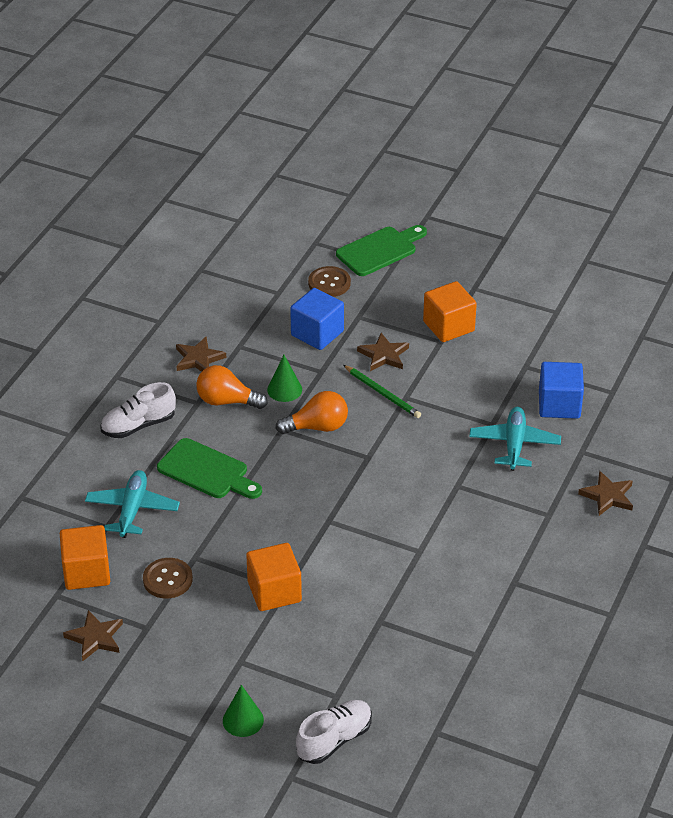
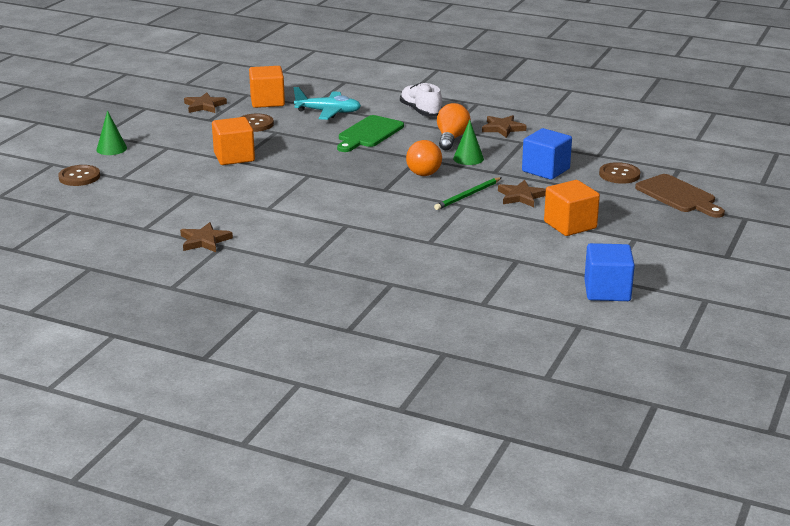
camera: 90 degrees right, 15 degrees down
white shoe [296,700,372,764] -> brown button [58,165,100,186]
green cutting board [336,225,427,276] -> brown cutting board [635,174,725,218]
turquoise plane [469,407,561,471] -> none
blue cube [539,362,584,419] -> blue cube moved to [584,243,635,301]
brown star [578,471,633,516] -> brown star moved to [180,222,233,252]

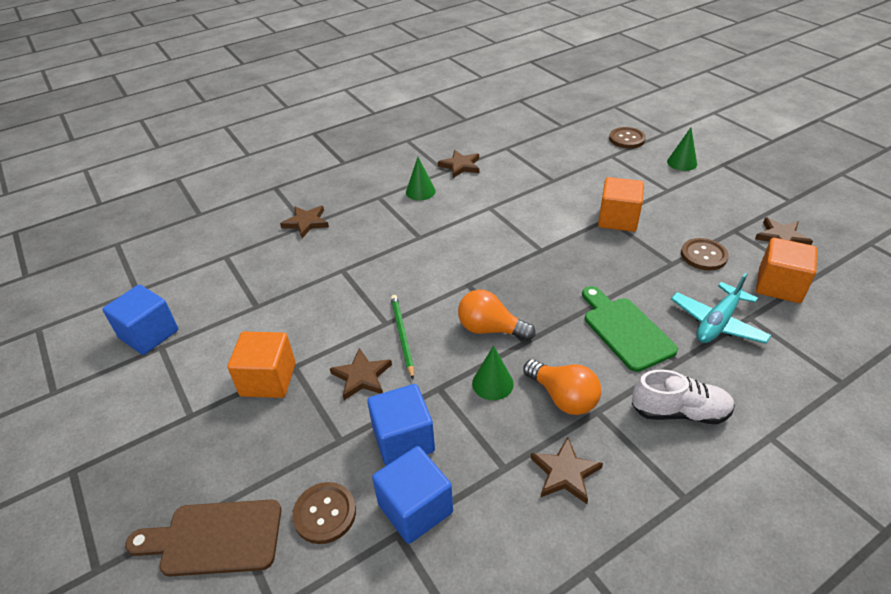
camera: 125 degrees right, 15 degrees up
none -> brown star [280,206,329,238]
none -> blue cube [372,446,453,544]
none -> green cone [406,157,436,201]

